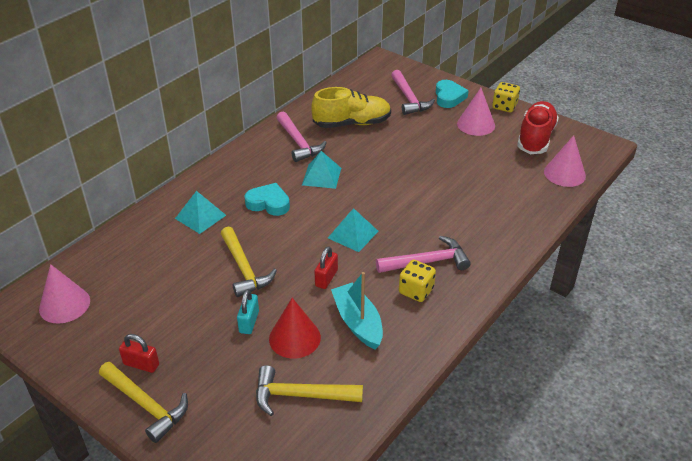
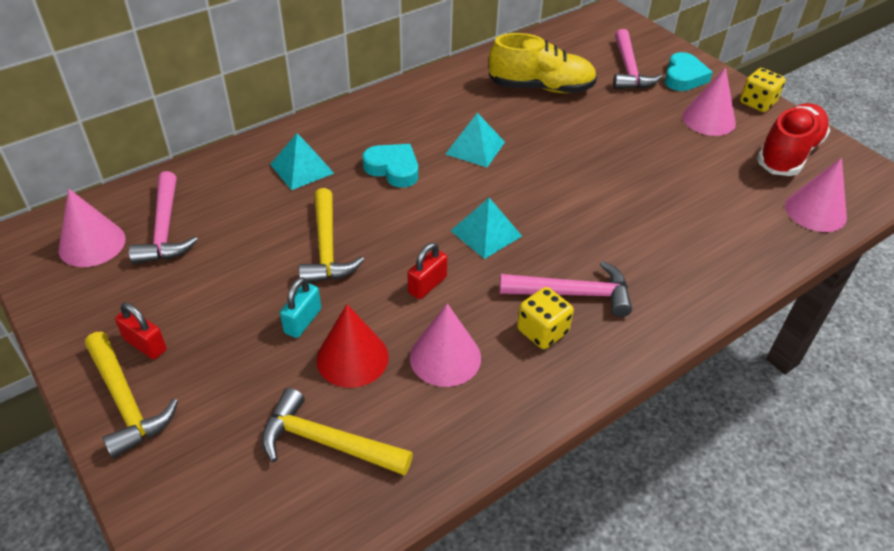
camera: 15 degrees right, 5 degrees up
pink hammer [277,112,327,162] -> pink hammer moved to [129,171,198,264]
turquoise boat [331,272,383,349] -> pink cone [410,303,481,387]

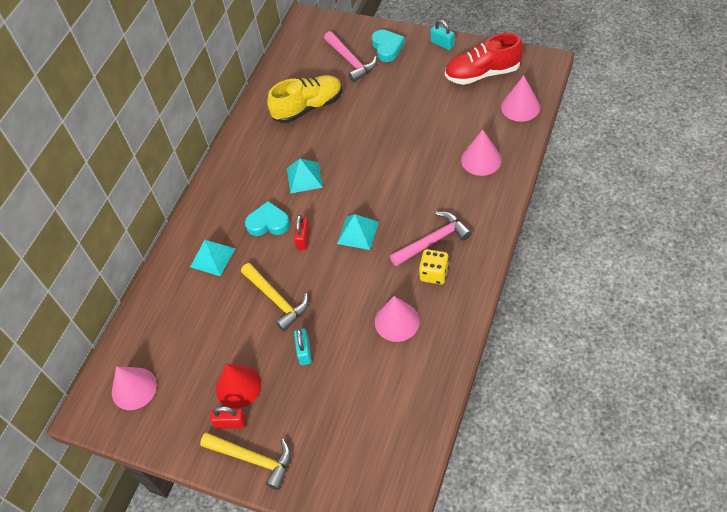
camera: 25 degrees left, 10 degrees up
pink hammer [129,171,198,264] -> none
yellow hammer [261,388,413,476] -> none
red cone [316,304,389,388] -> red cone moved to [216,364,261,408]
red padlock [408,243,447,299] -> red padlock moved to [294,215,310,250]
pink cone [682,67,736,136] -> pink cone moved to [461,129,502,176]
yellow dice [740,68,786,112] -> turquoise padlock [431,20,455,50]
red shoe [757,103,830,176] -> red shoe turned 105 degrees counterclockwise [445,33,523,85]

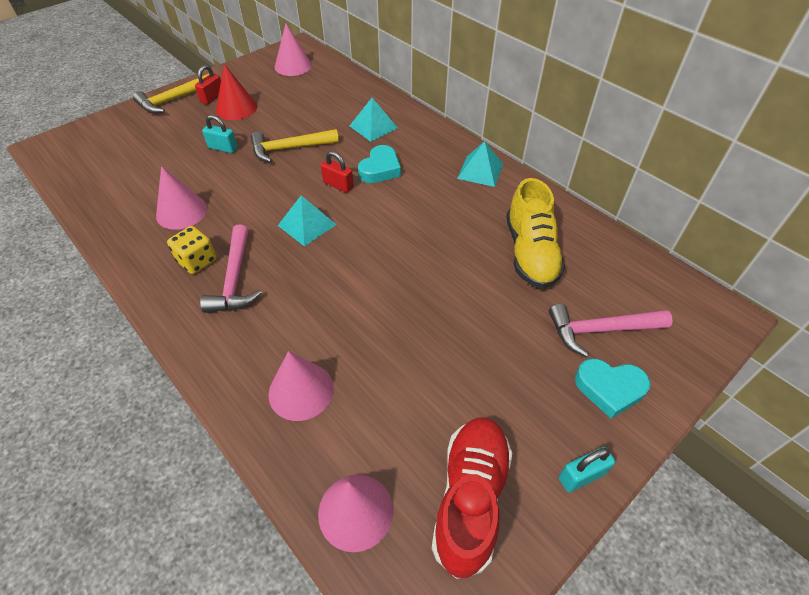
camera: 110 degrees right, 5 degrees down
turquoise pyramid [287,158,323,194] -> turquoise pyramid moved to [457,141,503,187]

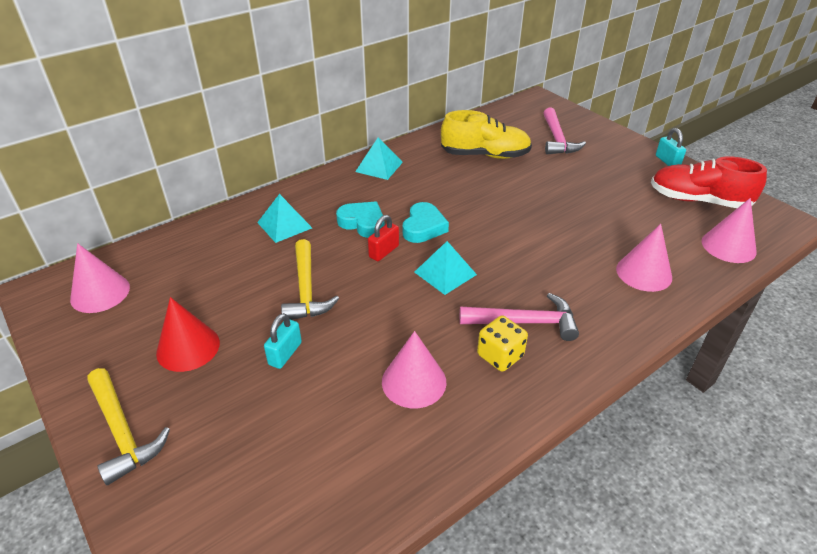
camera: 85 degrees left, 10 degrees down
red padlock [195,65,221,104] -> none
turquoise heart [575,359,651,419] -> turquoise heart moved to [403,202,449,243]

